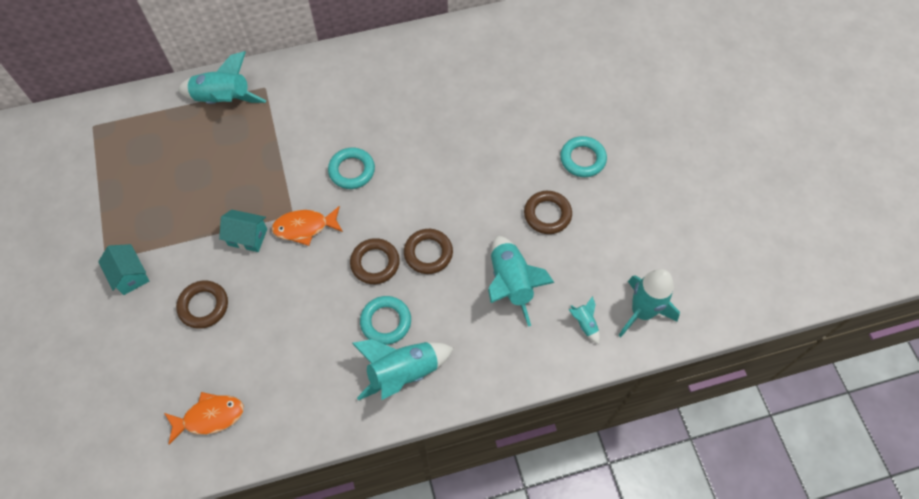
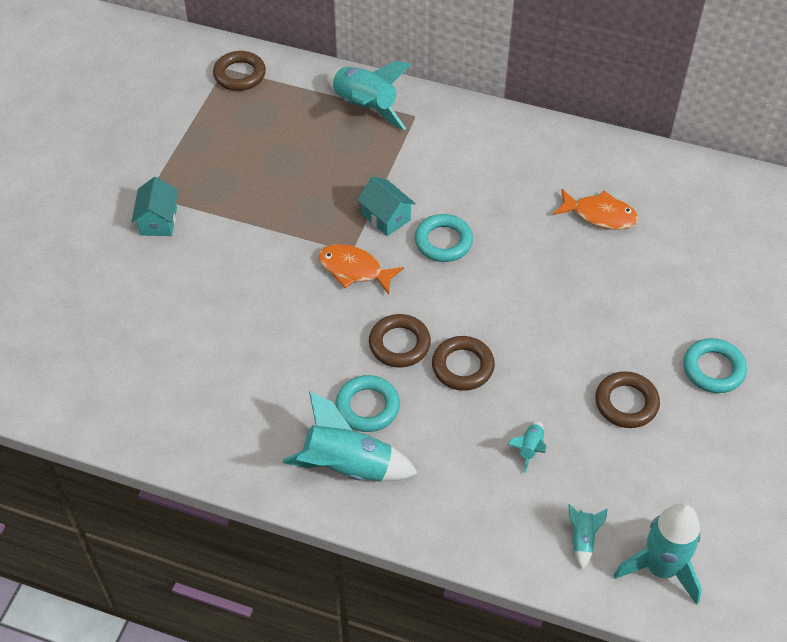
camera: 35 degrees right, 10 degrees down
orange fish [164,392,244,445] -> orange fish moved to [553,189,639,230]
brown ring [176,281,228,329] -> brown ring moved to [213,51,266,91]
turquoise house [219,210,267,252] -> turquoise house moved to [357,177,416,236]
turquoise rocket [488,236,554,327] -> turquoise rocket [508,421,547,473], size x0.46

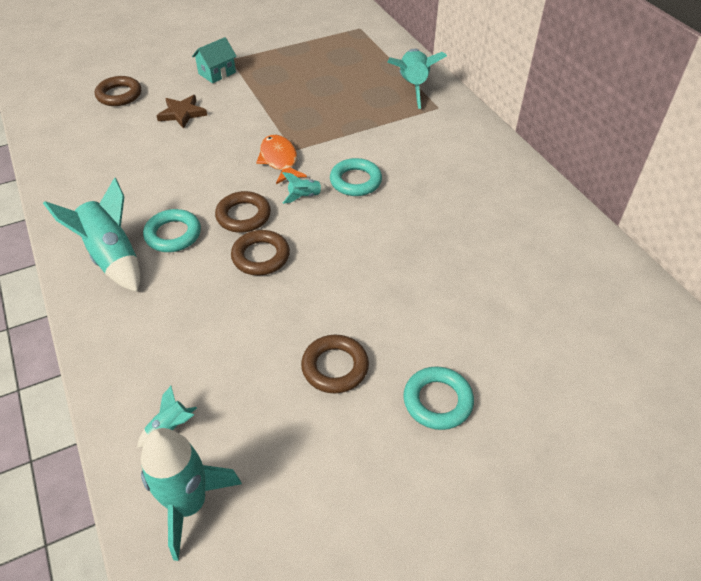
camera: 45 degrees right, 5 degrees down
brown ring [213,51,266,91] -> brown ring moved to [95,76,141,106]
turquoise house [357,177,416,236] -> none
turquoise rocket [508,421,547,473] -> turquoise rocket moved to [282,172,329,204]
orange fish [553,189,639,230] -> none
none -> brown star [156,95,207,129]

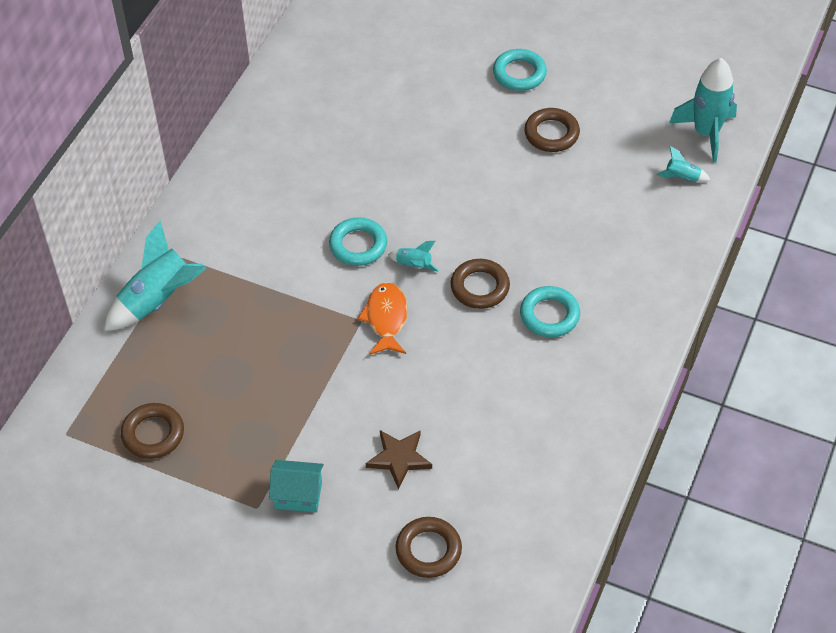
camera: 130 degrees left, 5 degrees up
turquoise rocket [43,177,140,292] -> none
brown ring [231,230,290,275] -> brown ring moved to [121,403,184,459]
orange fish [256,135,307,184] -> orange fish turned 150 degrees clockwise [357,282,408,355]

